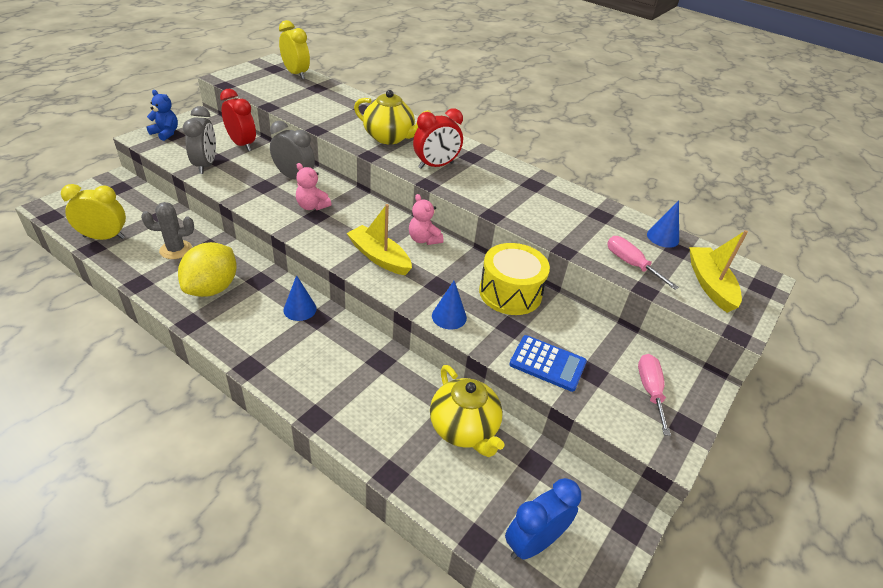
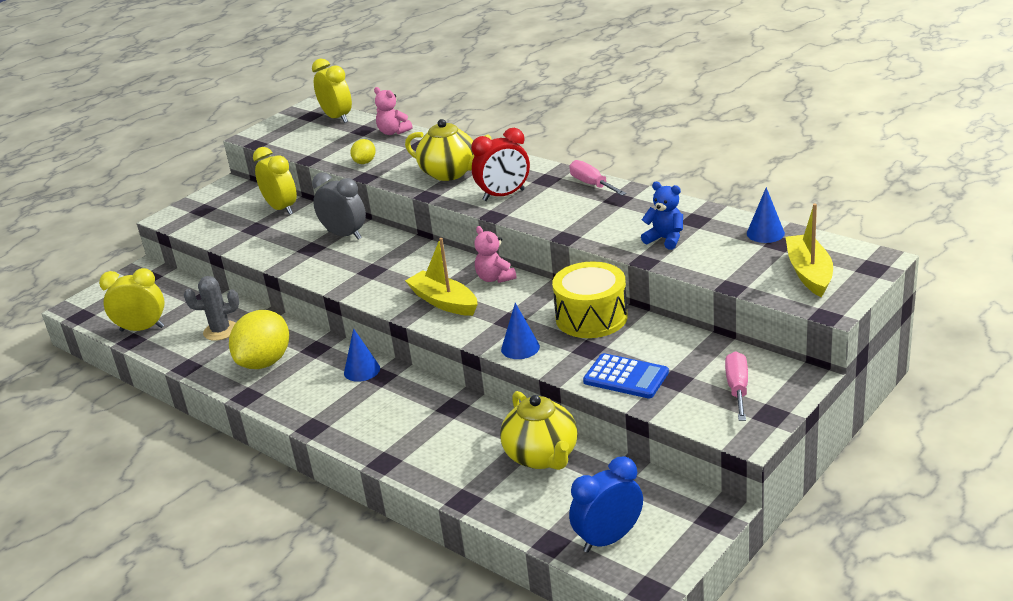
camera: 10 degrees right, 10 degrees down
blue teddy bear [147,90,178,141] -> blue teddy bear moved to [641,182,683,250]
grey clock [183,106,216,174] -> none
red clock [220,89,256,151] -> yellow clock [253,147,297,215]
pink teddy bear [296,163,331,210] -> pink teddy bear moved to [374,87,413,135]
pink screwdriver [607,236,679,290] -> pink screwdriver moved to [570,160,626,196]
none -> yellow lemon [350,139,376,164]

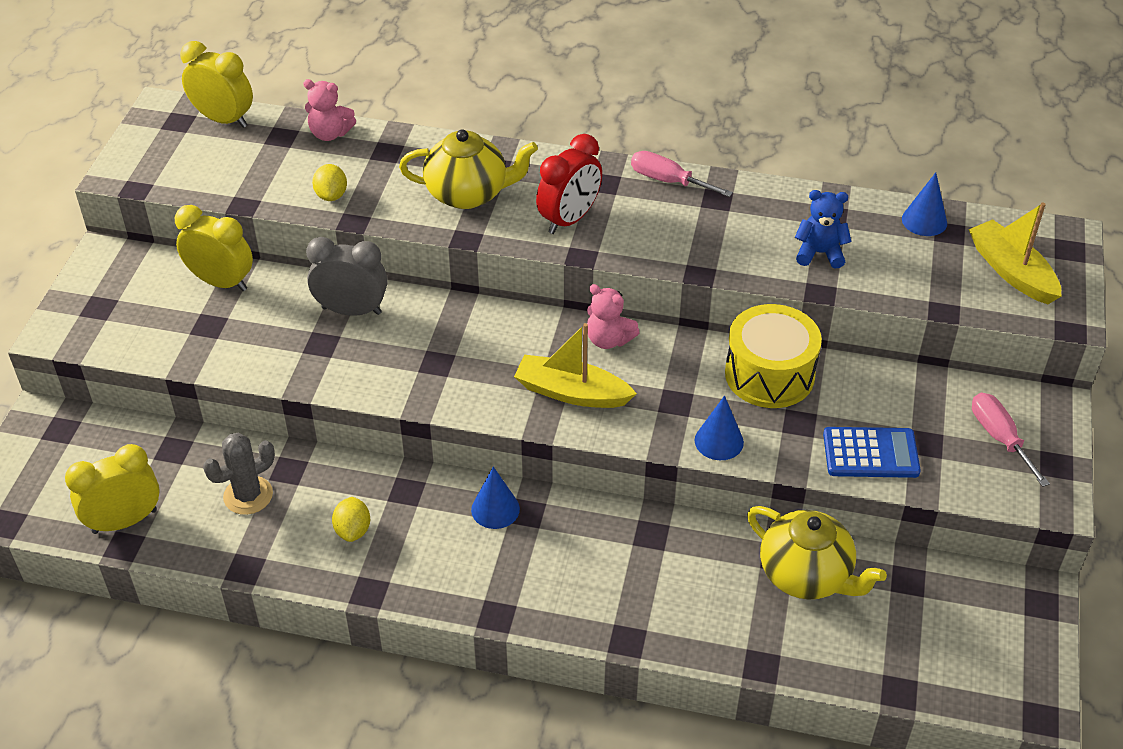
camera: 30 degrees left, 15 degrees up
yellow lemon [229,310,289,369] -> yellow lemon [332,497,370,542], size x0.49
blue clock [569,456,643,553] -> none

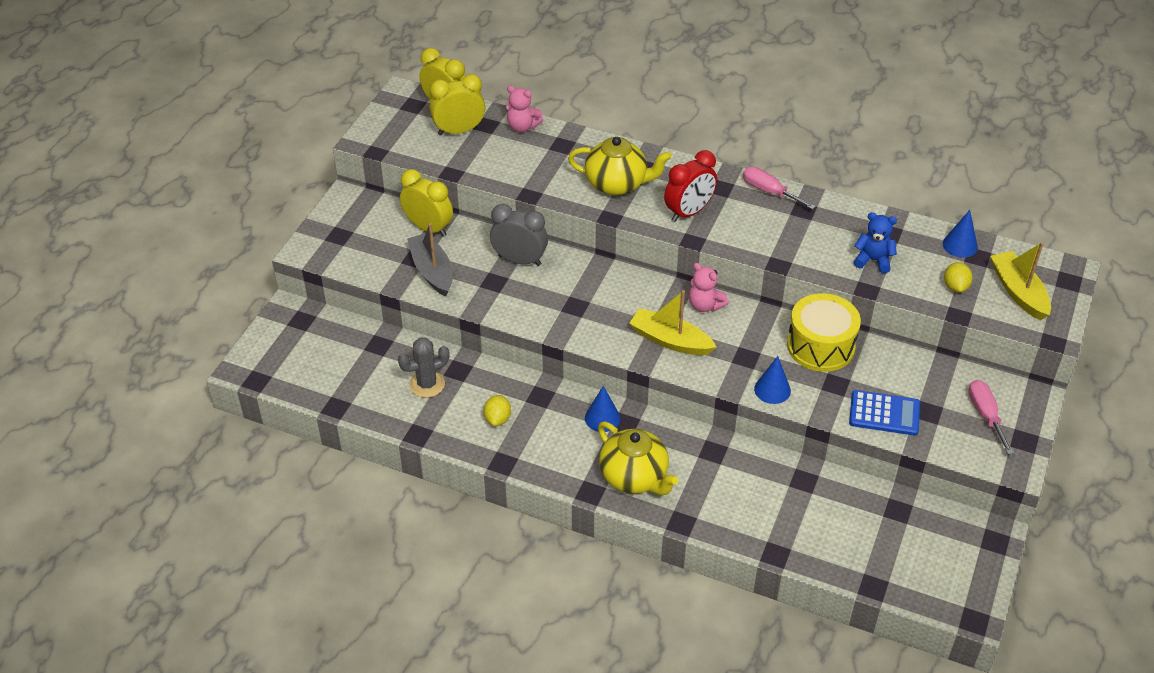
camera: 10 degrees right, 0 degrees up
yellow clock [65,444,160,534] -> yellow clock moved to [429,74,485,135]
yellow lemon [312,164,347,201] -> yellow lemon moved to [944,262,973,293]
yellow teapot [747,506,887,600] -> yellow teapot moved to [598,422,678,495]
none -> grey boat [407,223,452,296]

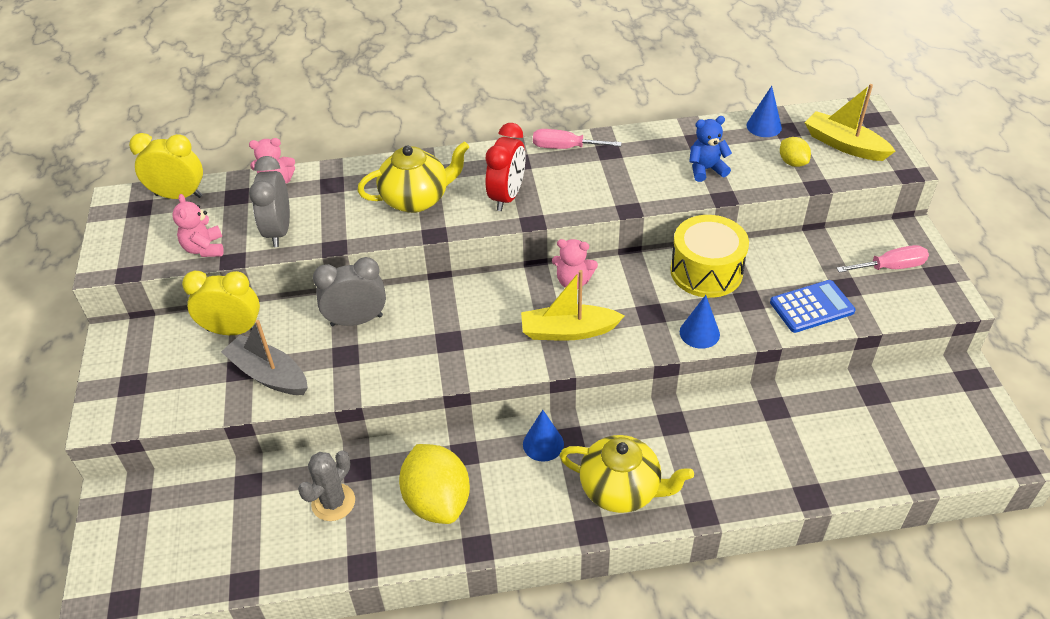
camera: 30 degrees left, 0 degrees up
yellow clock [429,74,485,135] -> none
yellow lemon [483,395,511,426] -> yellow lemon [399,444,470,524], size x2.03
pink screwdriver [968,380,1014,455] -> pink screwdriver turned 120 degrees clockwise [836,245,929,273]
none -> pink teddy bear [172,194,224,257]
none -> grey clock [249,156,290,247]

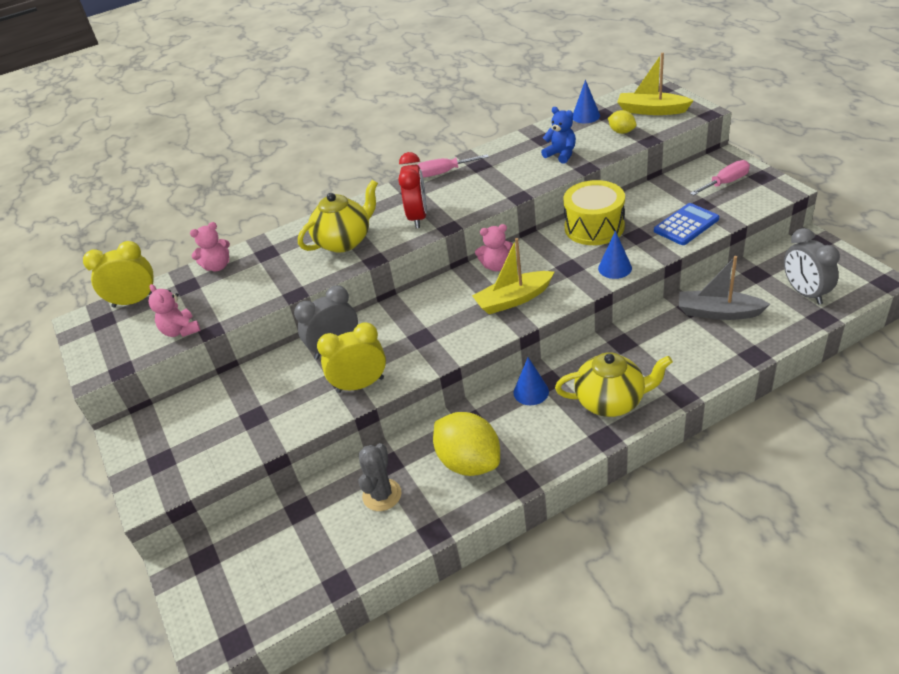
camera: 15 degrees left, 5 degrees down
yellow clock [182,271,260,335] -> yellow clock moved to [317,322,386,393]
grey boat [221,320,308,395] -> grey boat moved to [679,256,770,320]
grey clock [249,156,290,247] -> grey clock moved to [784,228,840,305]
blue teddy bear [689,116,732,182] -> blue teddy bear turned 75 degrees clockwise [541,107,576,164]

